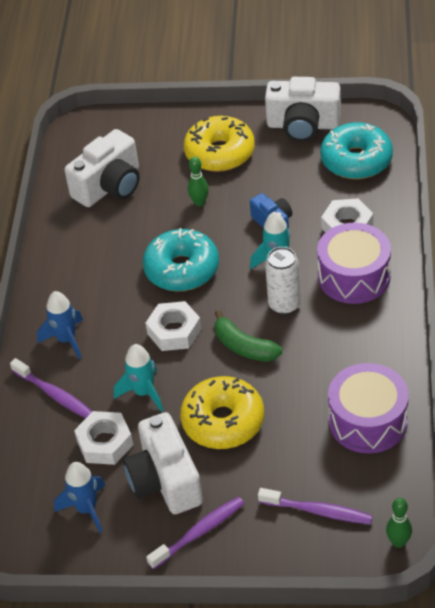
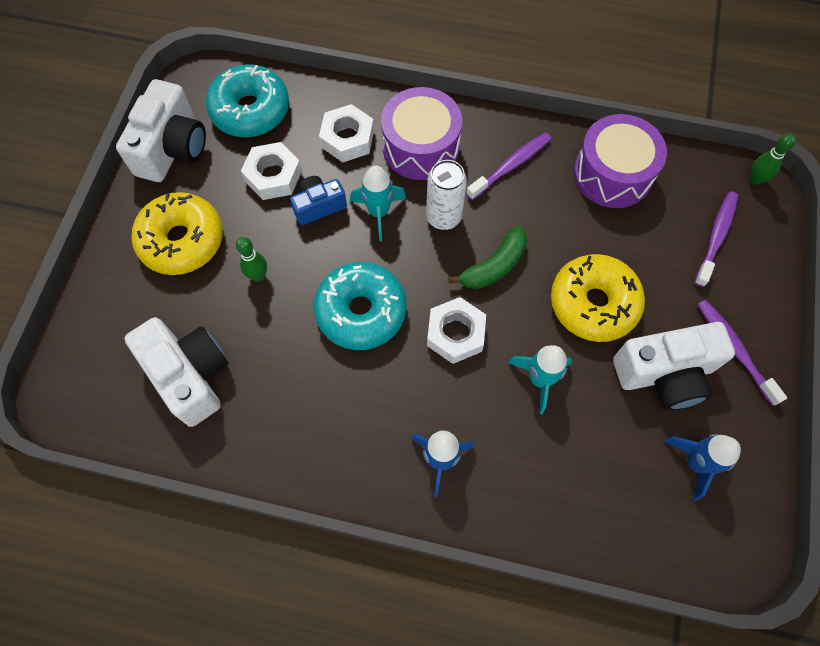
camera: 85 degrees left, 20 degrees up
purple toothbrush [10,358,93,418] -> purple toothbrush moved to [466,132,551,200]
white nut [74,411,133,465] -> white nut moved to [241,142,302,200]

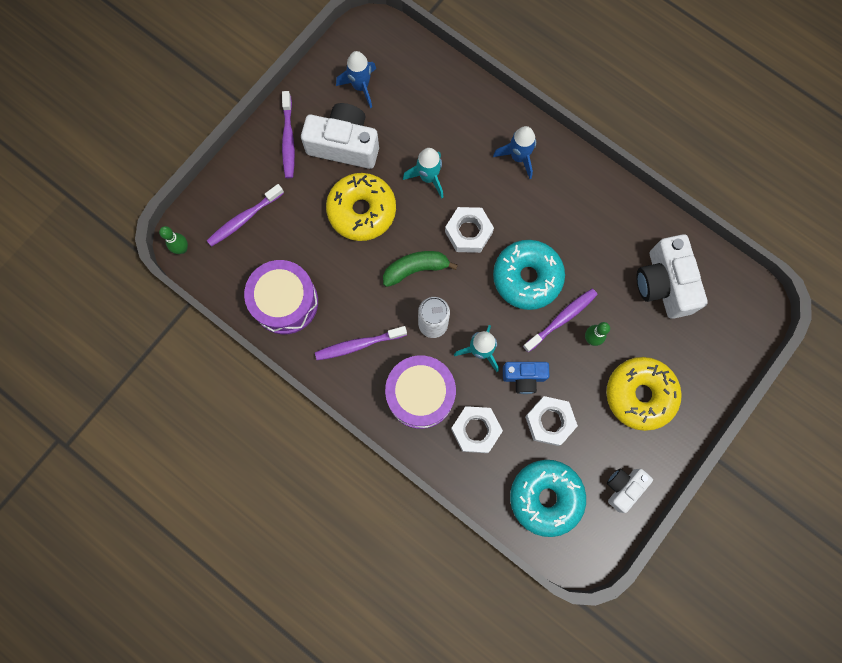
camera: 155 degrees left, 10 degrees up
white camera [116,79,206,182] -> white camera [607,469,653,513], size x0.57
none -> purple toothbrush [523,289,598,352]

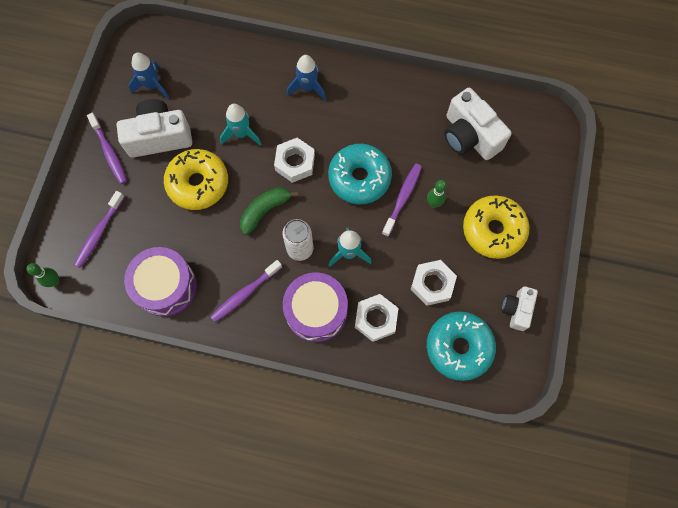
camera: 25 degrees left, 5 degrees down
blue camera [503,362,549,394] -> none

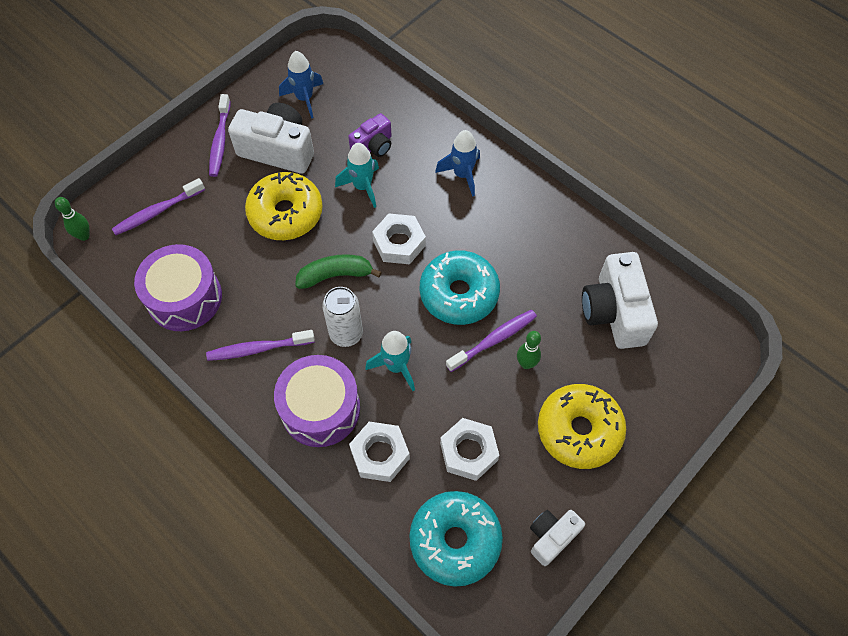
camera: 30 degrees right, 10 degrees down
none -> purple camera [348,113,392,157]

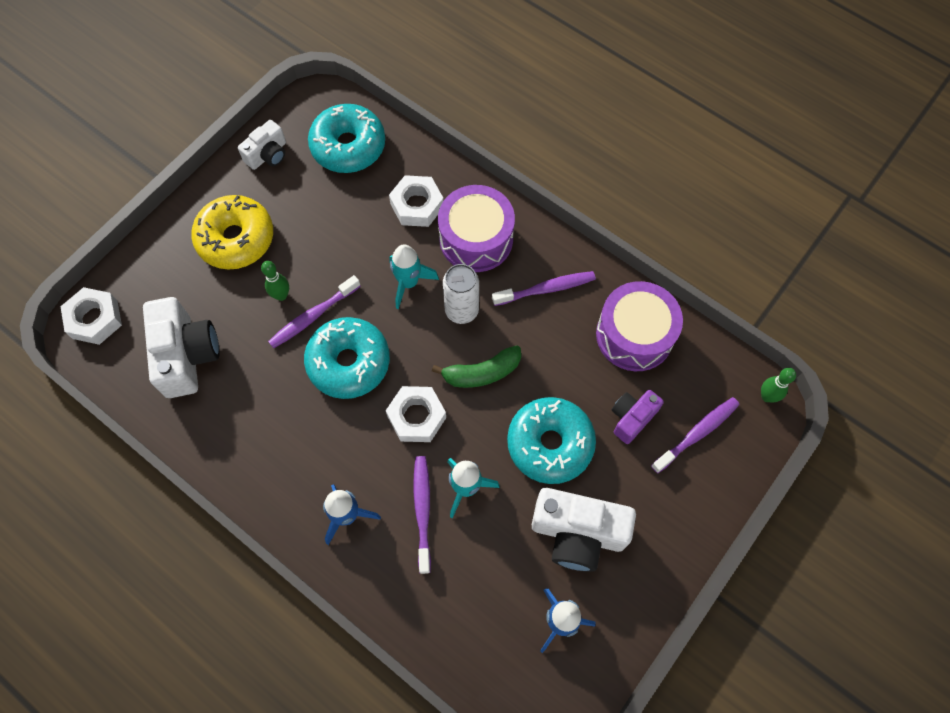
camera: 175 degrees right, 5 degrees up
purple toothbrush [209,94,231,177] -> purple toothbrush moved to [413,456,431,574]
yellow donut [245,172,323,240] -> turquoise donut [507,397,596,484]
purple camera [348,113,392,157] -> purple camera moved to [612,390,664,444]
white nut [440,418,499,481] -> white nut moved to [60,287,122,345]

